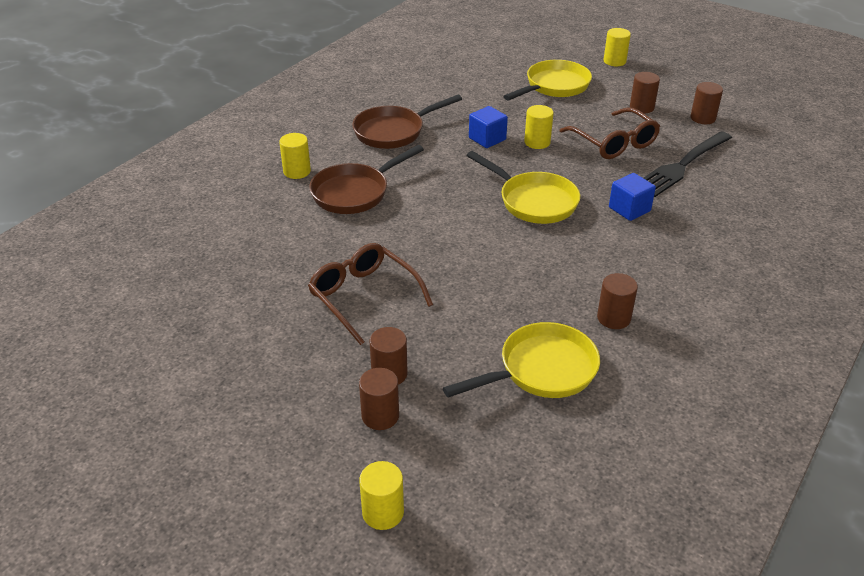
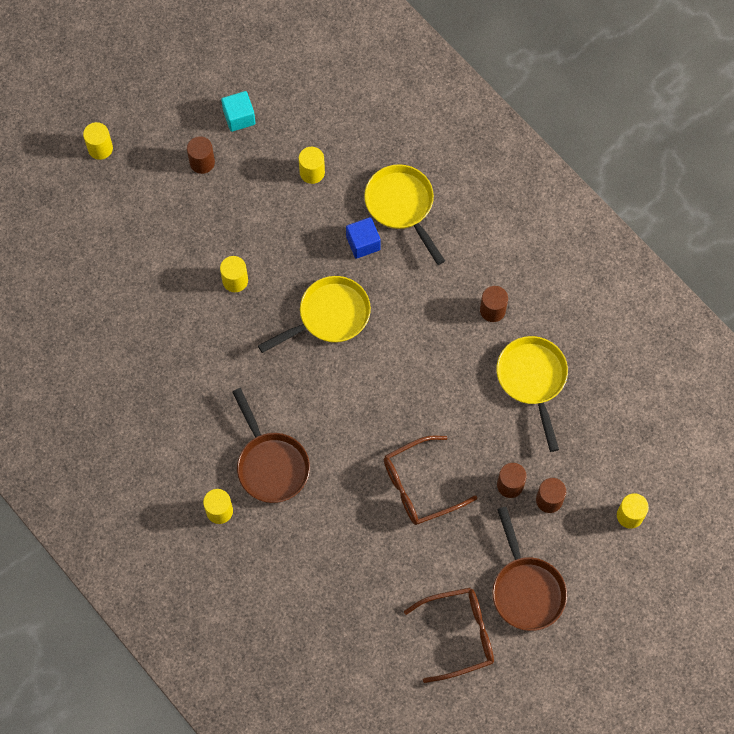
camera: 75 degrees left, 30 degrees up
brown pan [352,95,462,149] -> brown pan moved to [492,507,567,631]
blue cube [469,106,508,148] -> none
yellow pan [503,60,592,100] -> yellow pan moved to [364,164,445,265]
brown glasses [560,108,660,159] -> brown glasses moved to [404,587,494,683]
black fork [644,131,732,197] -> yellow cylinder [299,147,325,184]
brown cylinder [691,82,723,124] -> turquoise cube [221,91,256,132]

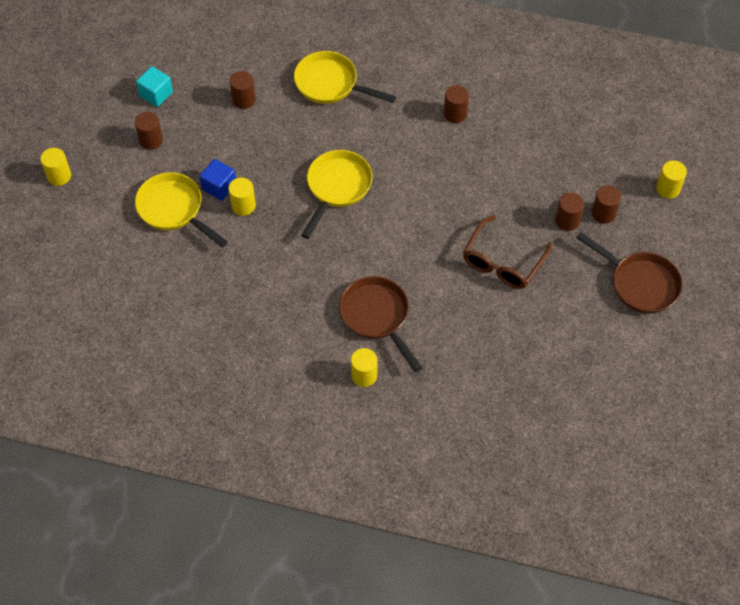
camera: 35 degrees left, 10 degrees down
brown pan [232,388,310,503] -> brown pan turned 150 degrees counterclockwise [339,276,423,372]
yellow cylinder [299,147,325,184] -> brown cylinder [230,71,255,109]
blue cube [346,217,381,259] -> blue cube moved to [200,159,236,201]
brown glasses [404,587,494,683] -> none
yellow pan [496,336,568,452] -> yellow pan moved to [135,172,228,247]

